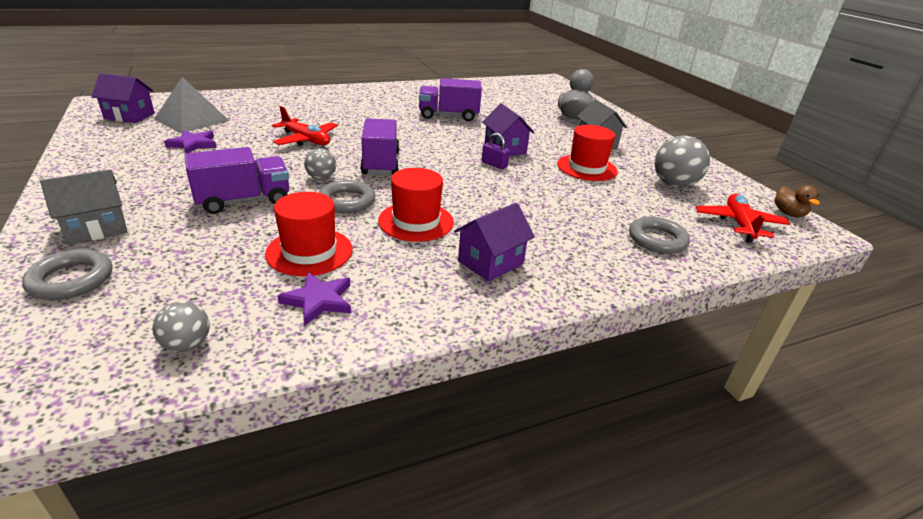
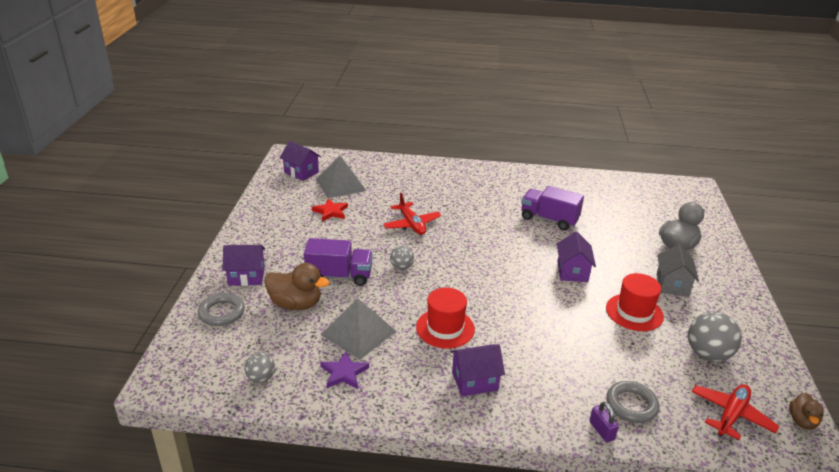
camera: 30 degrees right, 0 degrees up
grey house [40,170,127,245] -> purple house [223,245,265,286]
purple star [164,130,217,153] -> red star [312,198,348,221]
red hat [265,192,353,276] -> grey pyramid [320,298,396,360]
grey ring [319,180,375,213] -> none
purple truck [360,119,400,175] -> none
purple padlock [482,133,510,169] -> purple padlock moved to [589,402,619,442]
none -> brown duck [264,263,329,310]

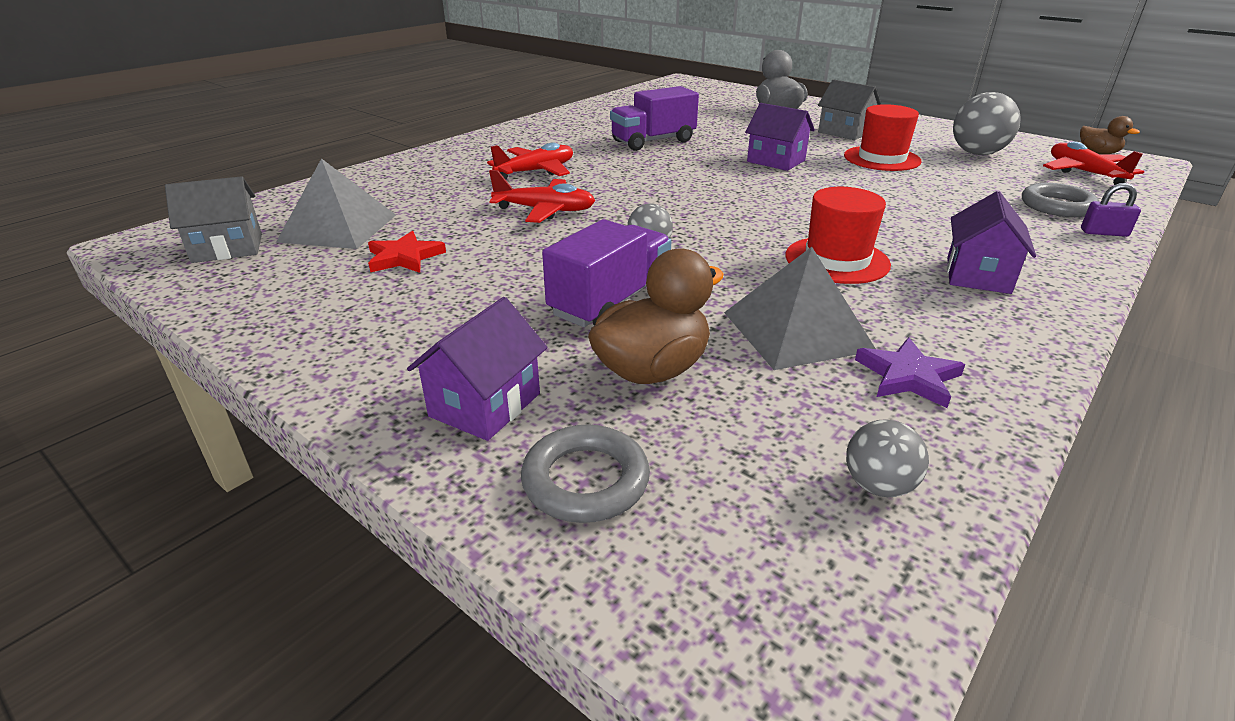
camera: 55 degrees left, 0 degrees up
purple house [280,141,321,181] -> grey house [165,176,262,263]
none -> red plane [487,143,573,180]

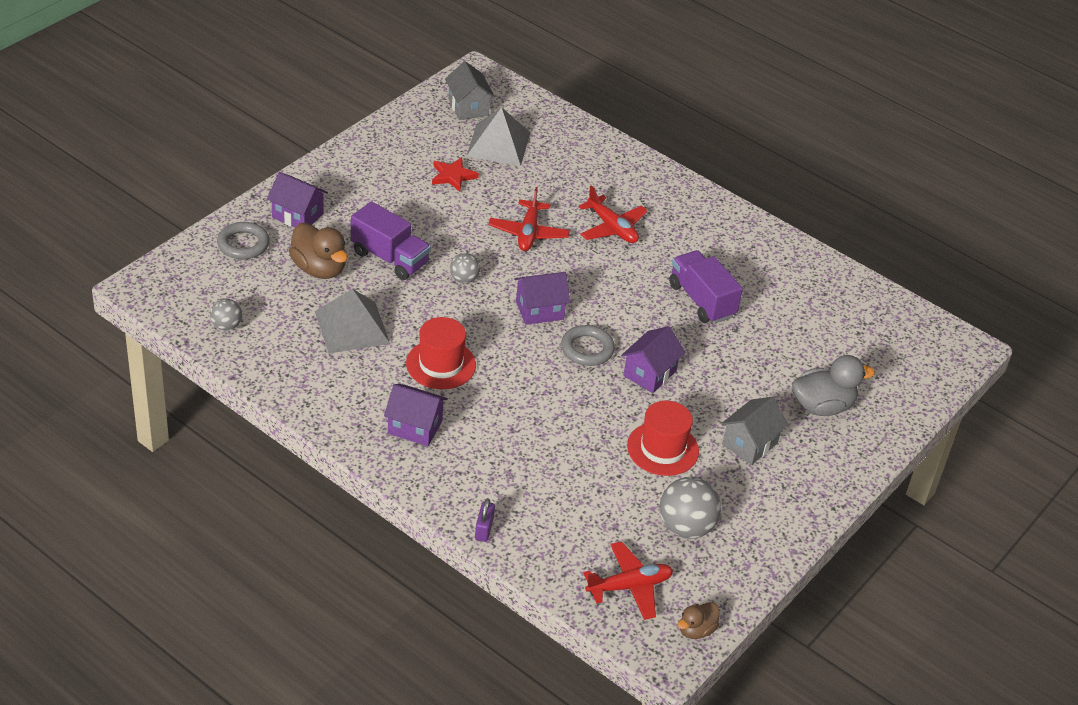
camera: 85 degrees right, 10 degrees up
purple star [855,337,965,408] -> none
grey ring [1022,183,1099,217] -> grey ring moved to [561,325,615,366]
none -> purple house [514,272,570,325]

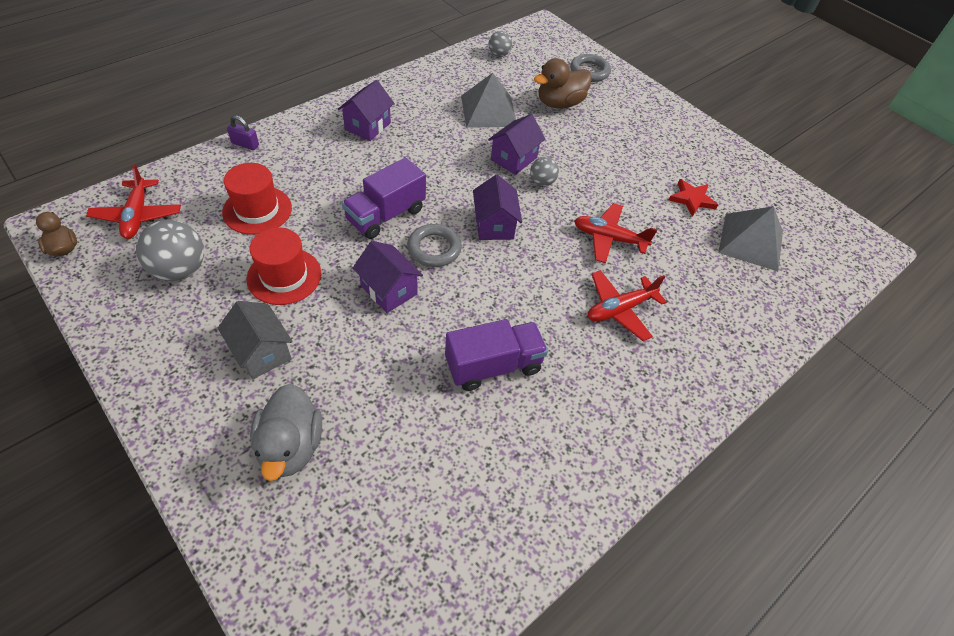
camera: 100 degrees right, 10 degrees up
purple house [267,172,328,228] -> purple house moved to [488,114,545,175]
purple truck [351,201,431,280] -> purple truck moved to [342,157,426,239]
red hat [406,317,476,389] -> red hat moved to [222,163,292,235]
grey house [445,61,495,120] -> none

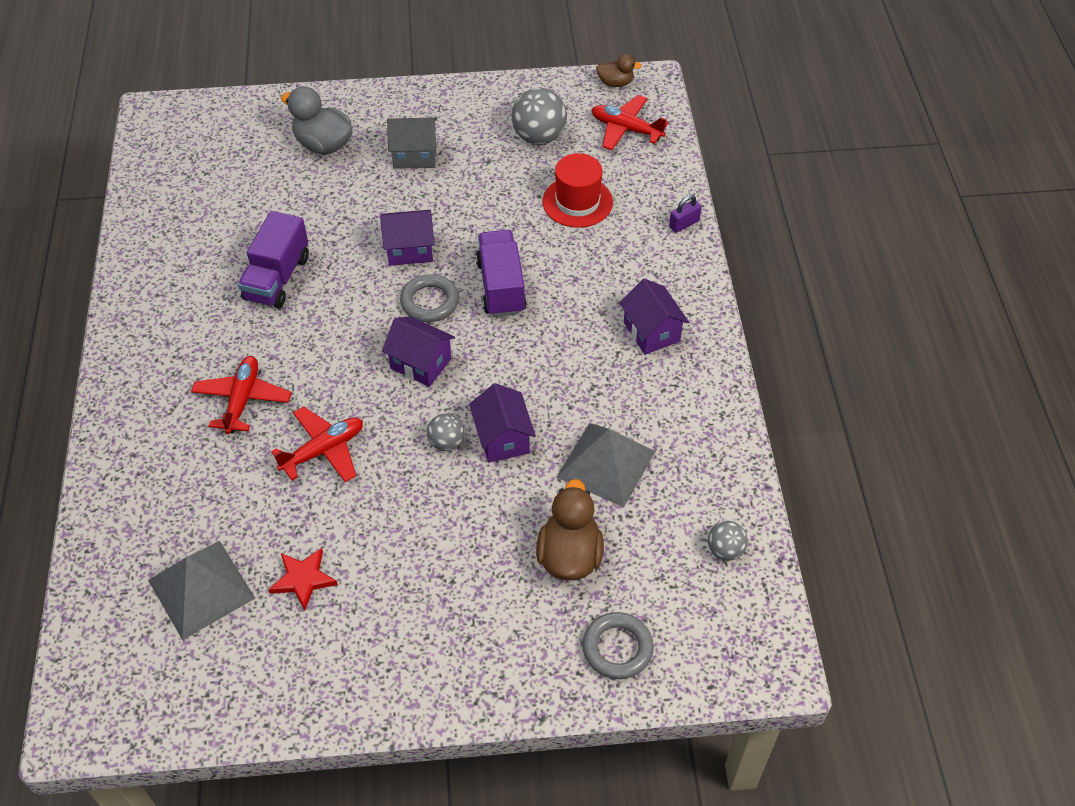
camera: 130 degrees right, 0 degrees up
red hat [246,227,321,305] -> none

